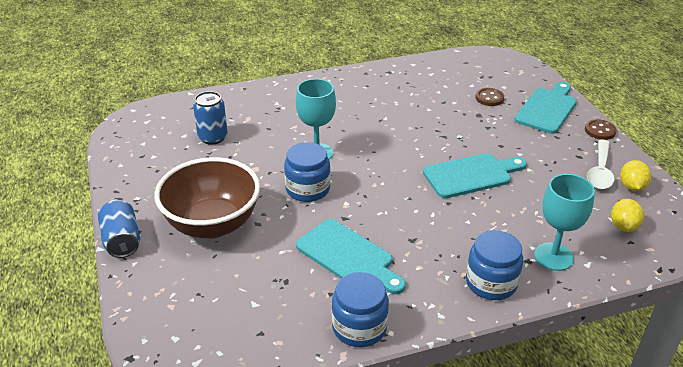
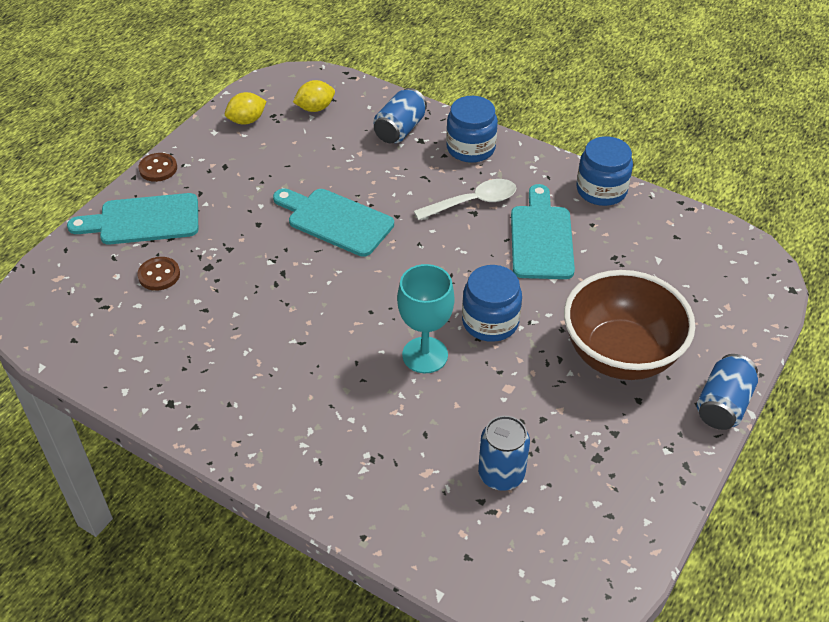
camera: 130 degrees left, 10 degrees up
turquoise goblet [534,174,595,271] -> blue can [374,88,427,143]
white spoon [587,139,615,189] -> white spoon moved to [414,179,516,220]

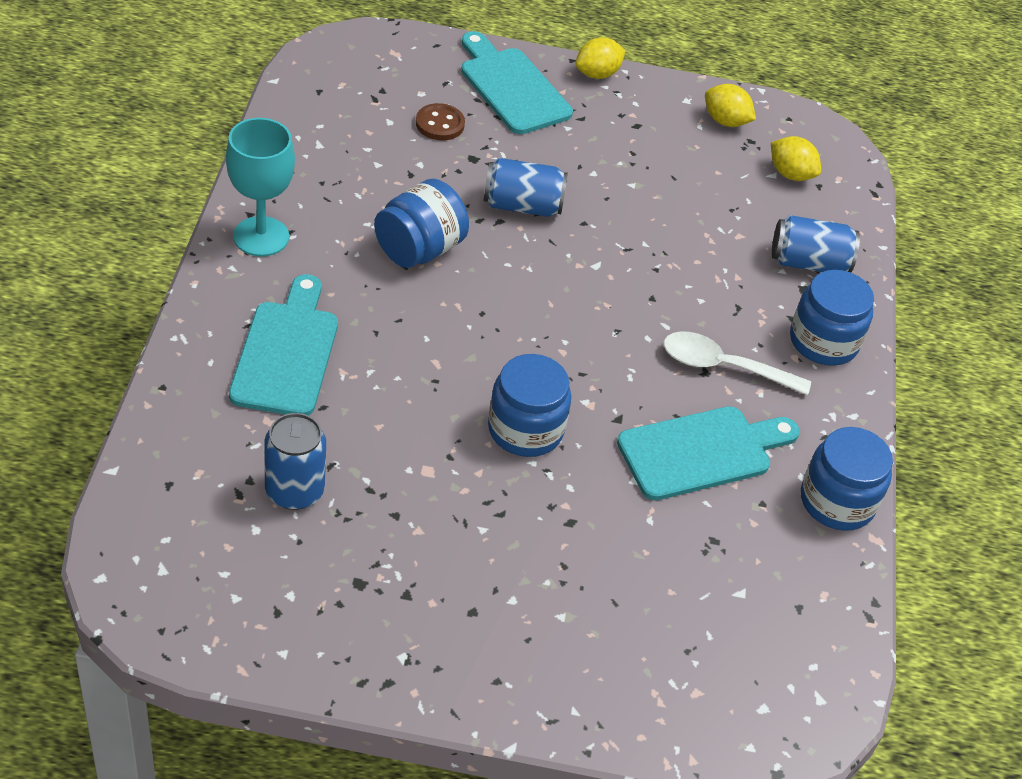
camera: 60 degrees right, 0 degrees up
brown button [138,153,177,182] -> yellow lemon [575,37,625,79]
turquoise cutting board [273,189,394,257] -> turquoise cutting board moved to [229,274,338,416]
turquoise goblet [397,264,454,373] -> turquoise goblet moved to [226,118,295,257]
white spoon [414,179,516,220] -> white spoon turned 150 degrees clockwise [664,331,811,395]
brown bowl [564,270,695,380] -> none
blue can [697,354,758,430] -> blue can moved to [484,158,568,217]
none -> blue jar [374,179,469,268]

